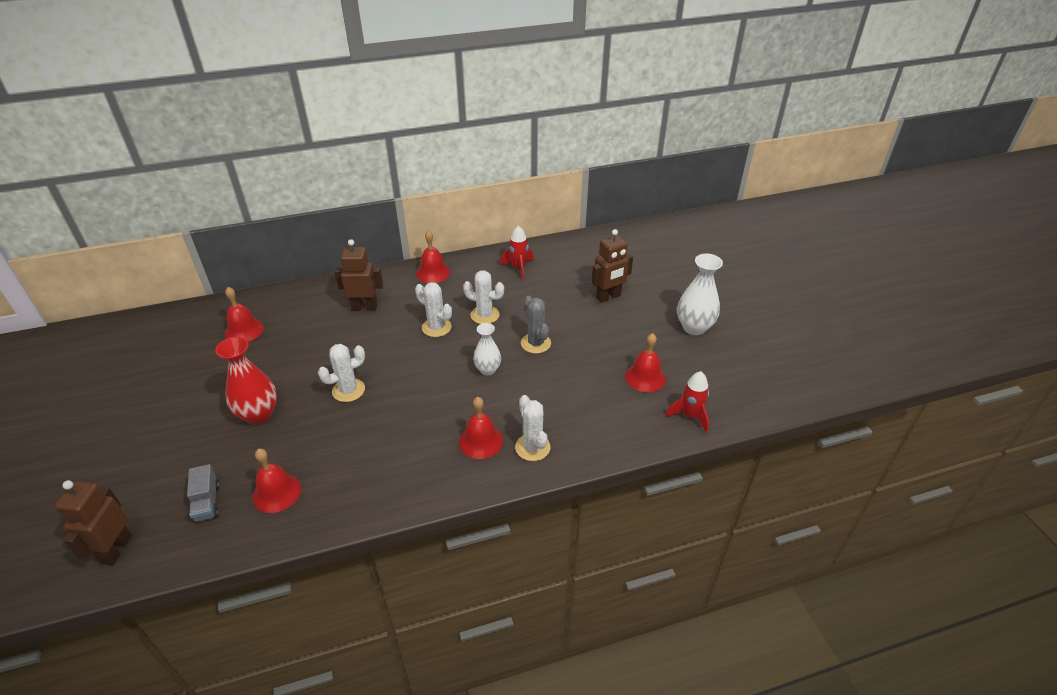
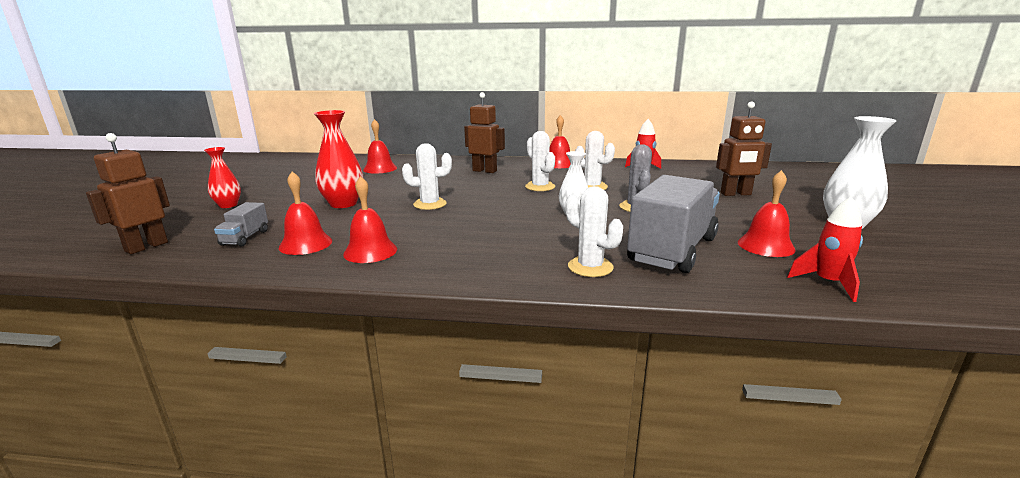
camera: 25 degrees right, 20 degrees down
red bell [459,397,503,459] -> red bell moved to [343,176,397,263]
white cactus [515,395,550,461] -> white cactus turned 45 degrees counterclockwise [565,186,623,277]
none -> red vase [204,147,241,208]
none -> grey truck [627,175,720,273]

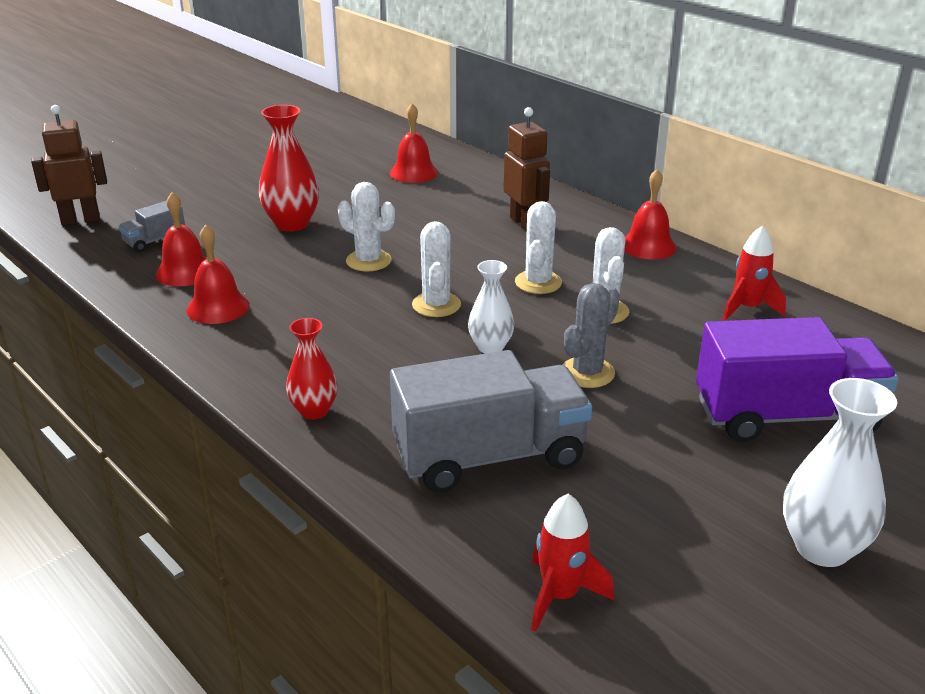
camera: 40 degrees right, 10 degrees up
red vase [204,147,241,208] -> red vase moved to [286,318,338,420]
white cactus [565,186,623,277] -> white cactus moved to [412,221,461,317]
brown robot [716,101,772,196] -> purple truck [696,317,899,442]
red bell [738,170,796,257] -> none

